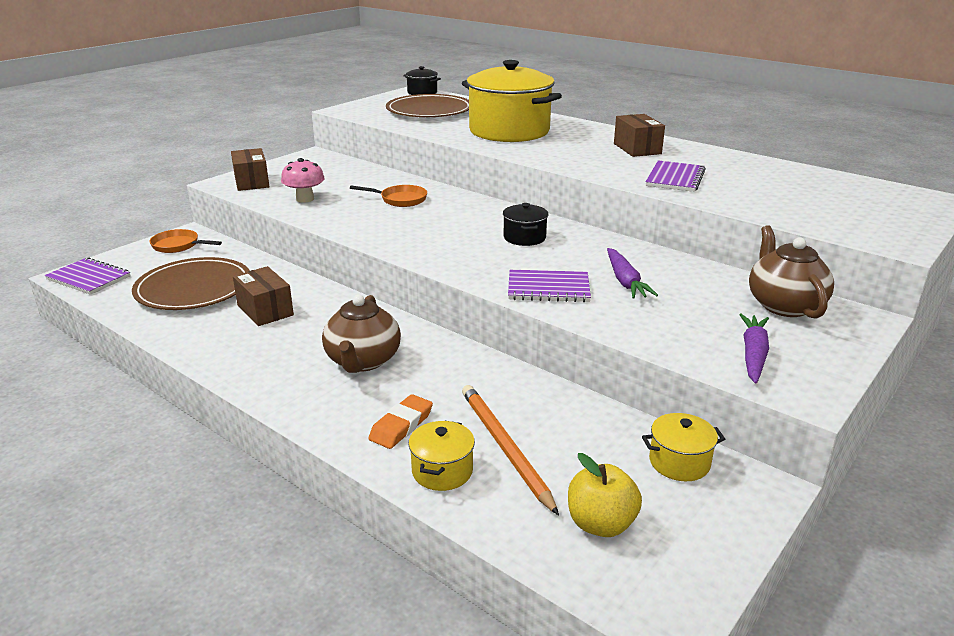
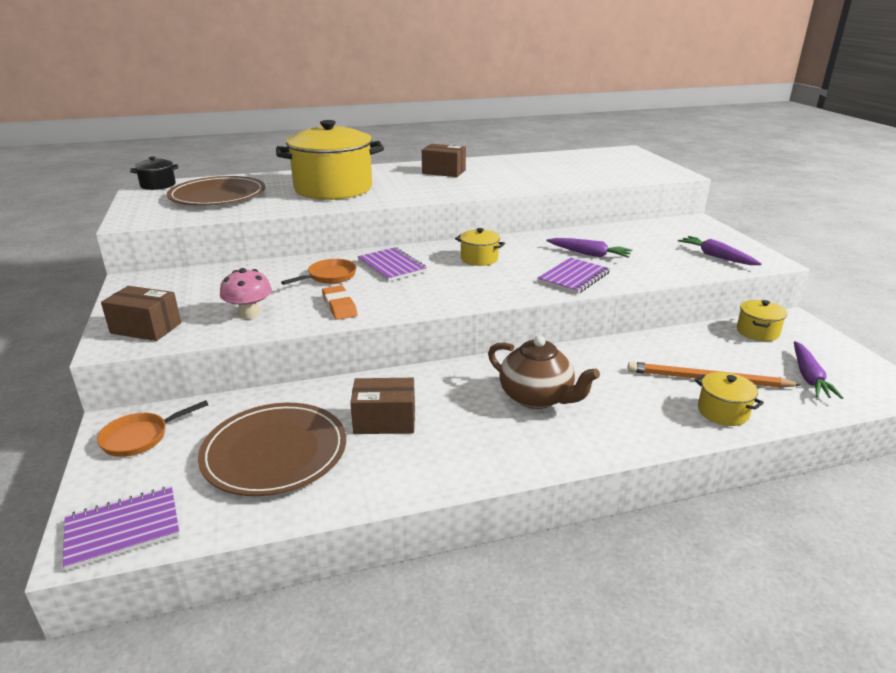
camera: 55 degrees left, 0 degrees up
orange eraser [368,394,433,449] -> orange eraser moved to [322,285,357,320]
black pot [503,203,549,246] -> yellow pot [455,228,505,266]
yellow apple [568,453,642,537] -> purple carrot [794,341,843,399]
purple notebook [645,160,706,192] -> purple notebook moved to [357,247,427,282]
brown teapot [749,225,834,318] -> none

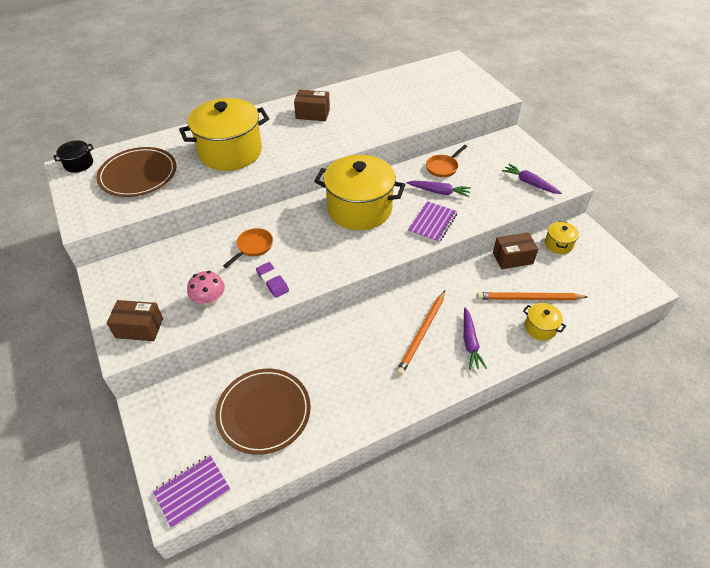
camera: 10 degrees left, 20 degrees up
orange pan [97,400,208,457] -> orange pan moved to [426,145,467,177]
orange eraser [322,285,357,320] -> purple eraser [256,262,289,298]
brown box [350,378,415,434] -> brown box moved to [493,232,538,269]
purple notebook [357,247,427,282] -> none
yellow pot [455,228,505,266] -> yellow pot [314,155,405,230], size x2.28
brown teapot [488,335,600,409] -> orange pencil [396,291,445,375]
purple carrot [794,341,843,399] -> purple carrot moved to [464,307,487,370]

